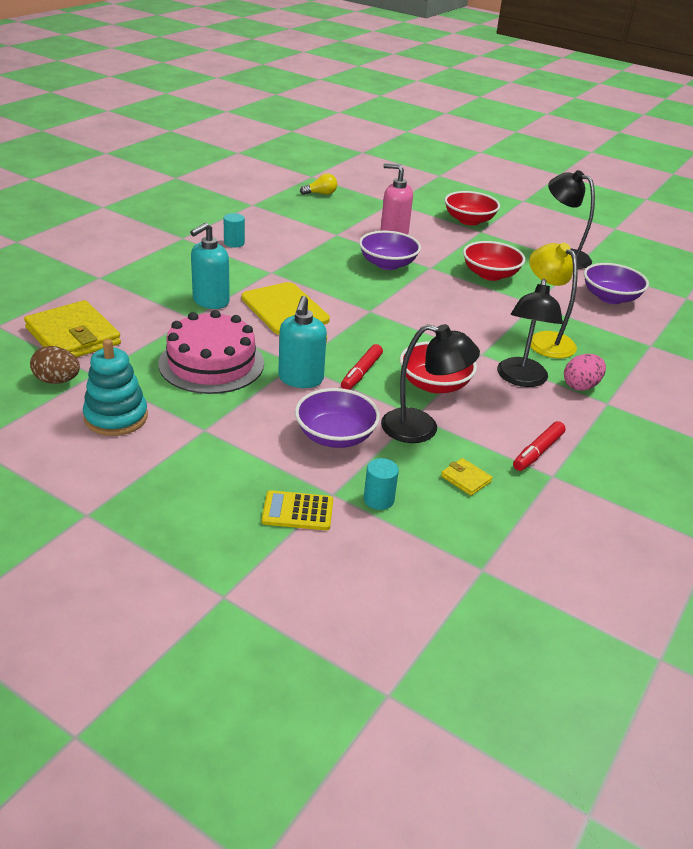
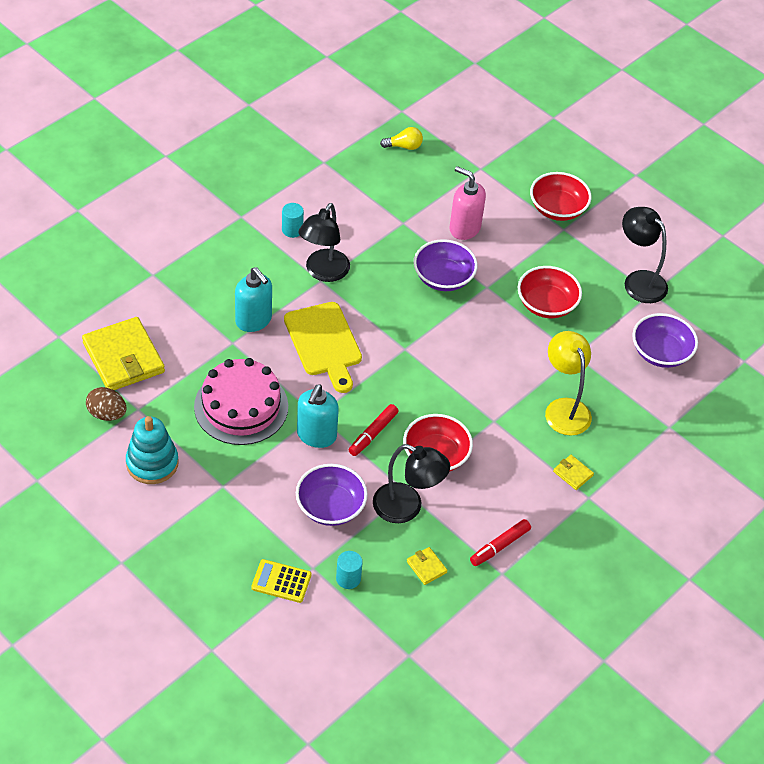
camera: 10 degrees right, 15 degrees up
turquoise soap dispenser [190,222,230,309] -> turquoise soap dispenser turned 90 degrees counterclockwise [235,267,272,332]
black lamp [497,279,563,387] -> black lamp moved to [298,203,350,282]
pink egg [564,354,606,391] -> yellow wallet [553,455,594,490]

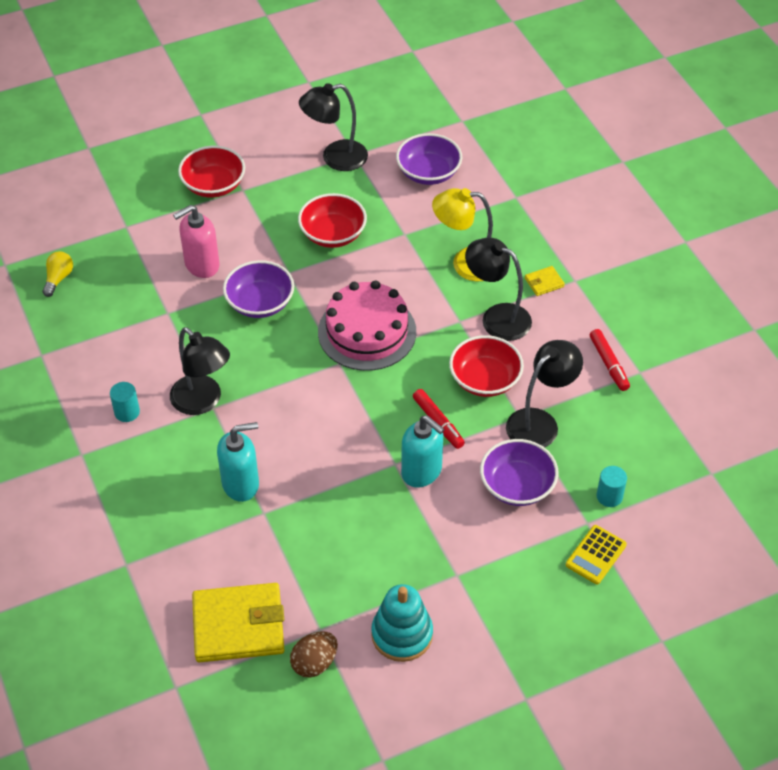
camera: 65 degrees left, 0 degrees up
pink cake [194,358,288,445] -> pink cake moved to [318,281,416,371]
yellow cutting board [284,302,362,393] -> none
yellow wallet [407,547,448,585] -> none
none -> black lamp [465,238,532,341]

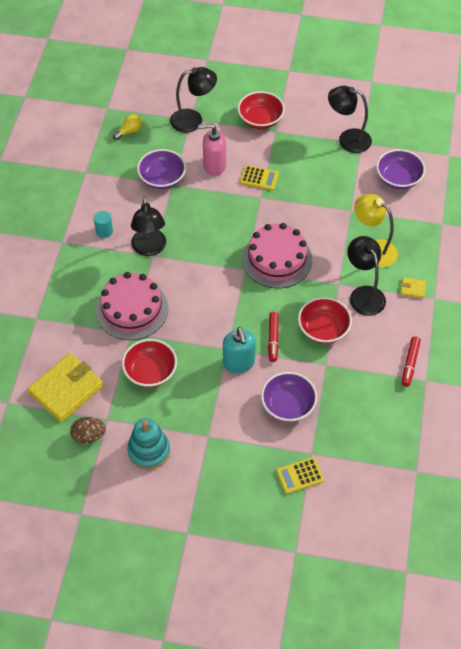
camera: 35 degrees right, 5 degrees up
yellow wallet [192,583,284,662] -> yellow wallet turned 75 degrees counterclockwise [27,353,104,422]
turquoise soap dispenser [217,422,259,502] -> pink cake [96,272,168,340]
purple bowl [223,260,294,318] -> purple bowl moved to [137,149,186,189]
red bowl [298,193,367,248] -> red bowl moved to [122,339,177,387]
black lamp [506,340,583,448] -> black lamp moved to [170,67,217,133]
turquoise cylinder [597,466,627,507] -> none
none -> yellow calculator [240,165,279,191]

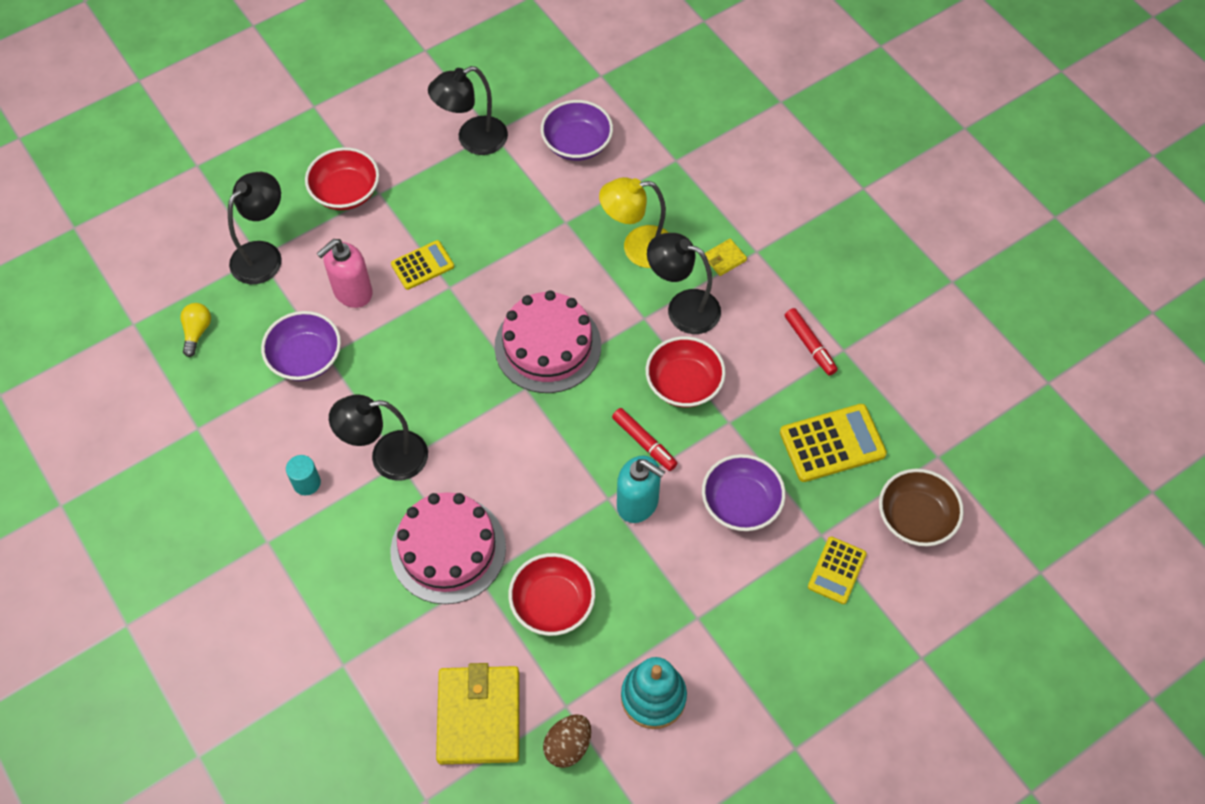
camera: 45 degrees left, 5 degrees up
black lamp [131,196,166,256] -> black lamp turned 135 degrees clockwise [329,395,428,481]
none -> yellow calculator [780,404,887,482]
none -> brown bowl [879,468,964,546]

